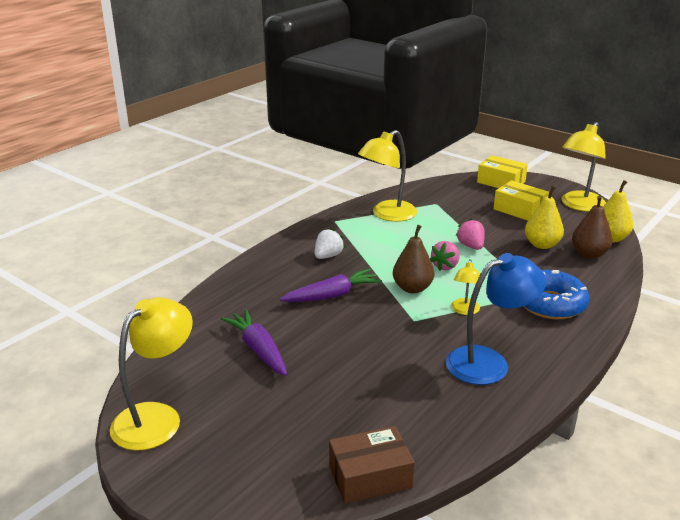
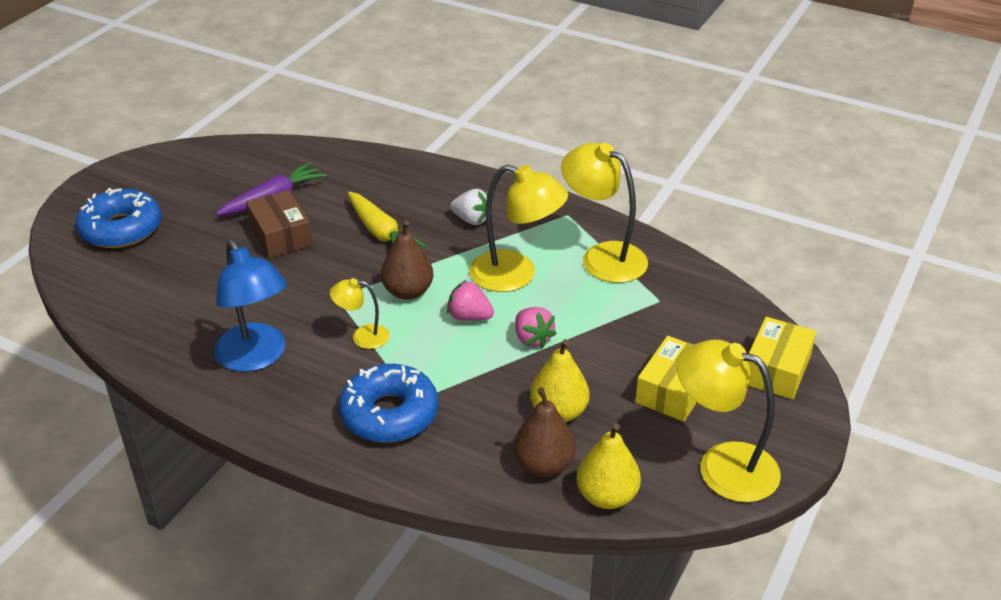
camera: 80 degrees right, 10 degrees up
yellow lamp [110,297,193,451] -> yellow lamp moved to [469,164,568,292]
purple carrot [280,269,382,302] -> yellow carrot [348,192,427,248]
brown box [329,426,415,504] -> brown box moved to [246,190,312,258]
pink strawberry [456,218,485,250] -> pink strawberry turned 90 degrees clockwise [515,307,557,348]
none -> blue donut [76,188,162,248]

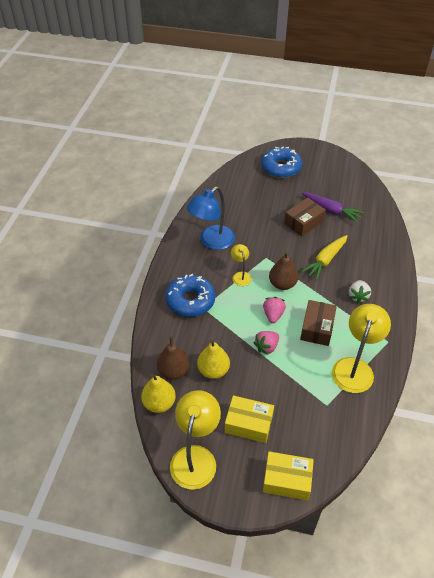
camera: 75 degrees right, 10 degrees up
yellow lamp [469,164,568,292] -> brown box [300,300,337,346]

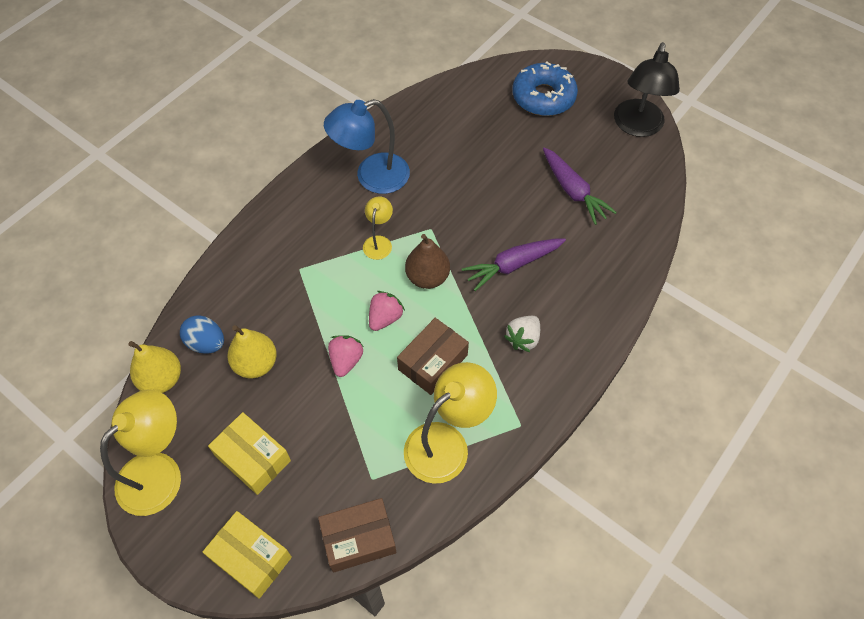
camera: 25 degrees right, 10 degrees up
brown pear [157,336,190,380] -> blue egg [180,315,224,354]
blue donut [166,274,215,317] -> none
pink strawberry [253,331,279,355] -> pink strawberry turned 120 degrees clockwise [328,335,364,377]
brown box [284,198,326,236] -> brown box moved to [318,498,396,573]
yellow carrot [301,235,347,280] -> purple carrot [462,238,566,291]
none -> black lamp [614,42,680,137]

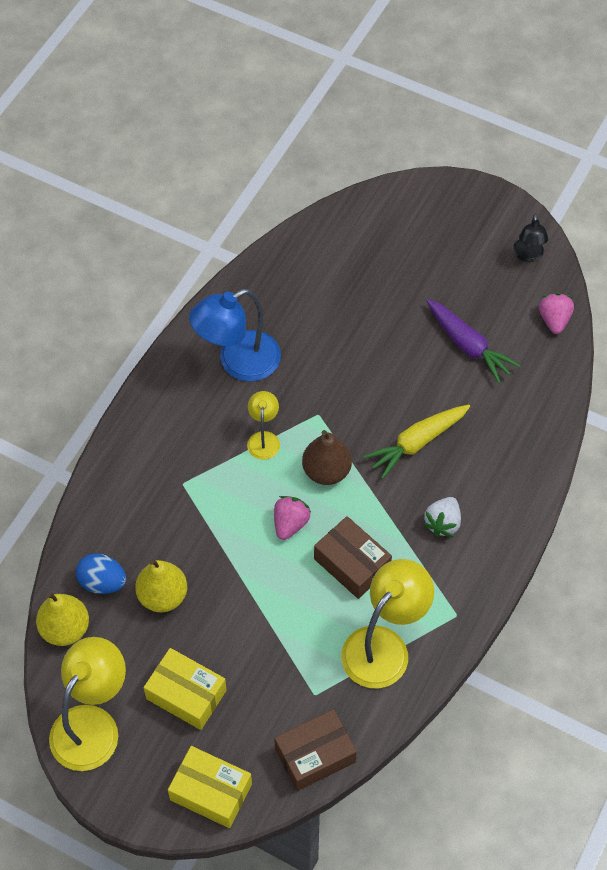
camera: 10 degrees left, 0 degrees up
pink strawberry [328,335,364,377] -> pink strawberry moved to [539,293,574,334]
brown box [397,318,469,395] -> brown box turned 75 degrees counterclockwise [314,516,392,599]
purple carrot [462,238,566,291] -> yellow carrot [363,405,470,479]
blue donut [512,61,578,116] -> none
black lamp [614,42,680,137] -> black lamp [513,214,549,262], size x0.52

